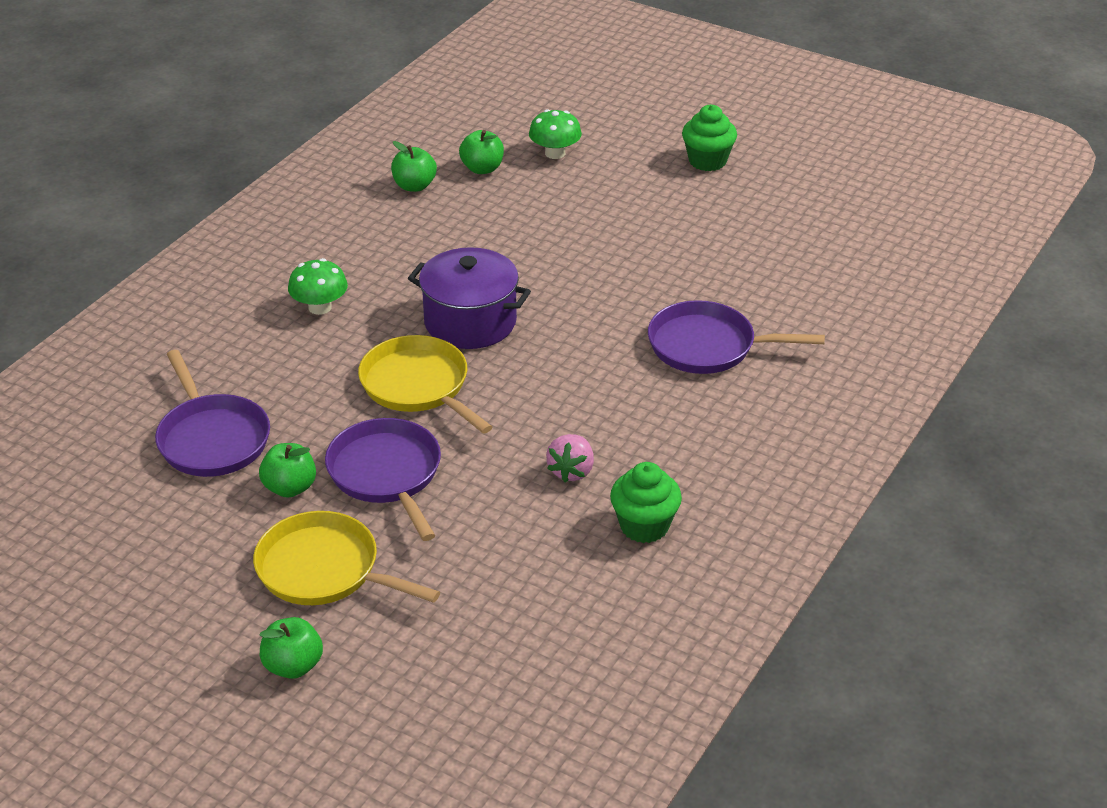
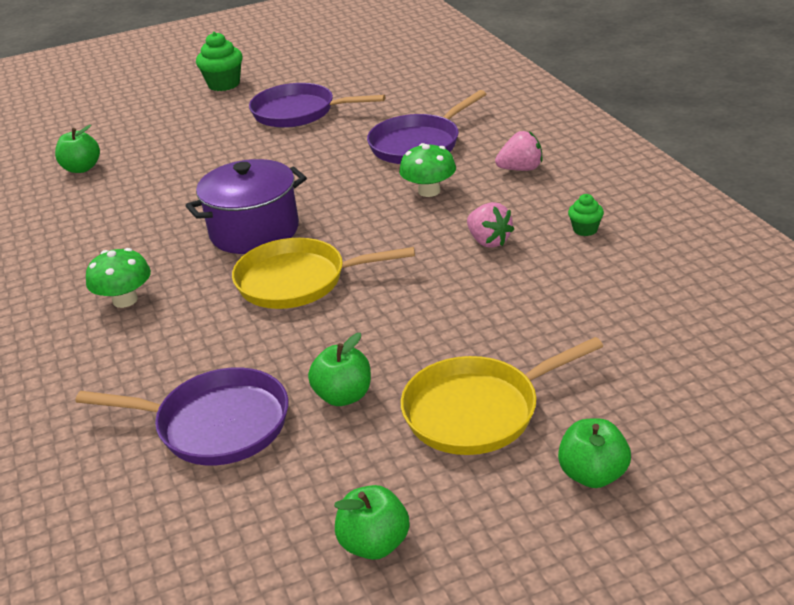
camera: 50 degrees left, 5 degrees down
purple pan [325,418,441,541] -> purple pan moved to [249,83,385,128]
green apple [391,141,437,192] -> green apple moved to [334,485,410,560]
green mushroom [529,109,582,159] -> green mushroom moved to [399,143,456,197]
green cupcake [610,462,682,543] -> green cupcake [568,194,604,236], size x0.55
none -> pink strawberry [495,131,542,171]

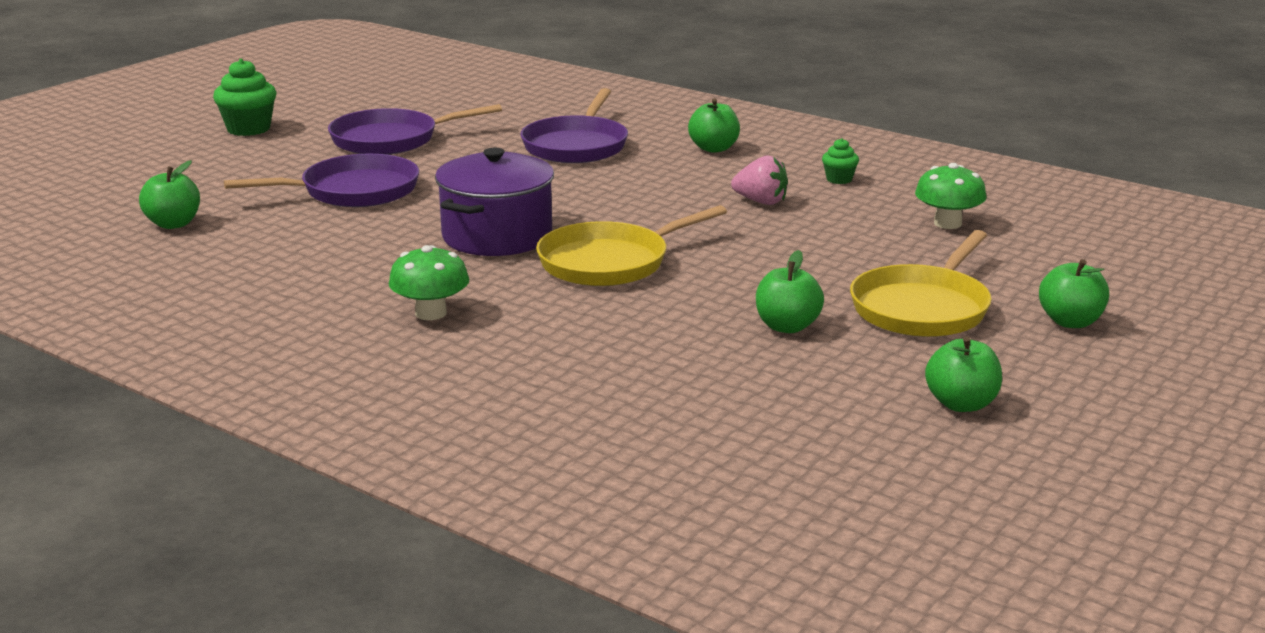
camera: 35 degrees left, 10 degrees down
purple pan [75,367,288,465] -> purple pan moved to [224,154,419,207]
green mushroom [399,143,456,197] -> green mushroom moved to [915,163,986,229]
pink strawberry [495,131,542,171] -> green apple [688,98,740,153]

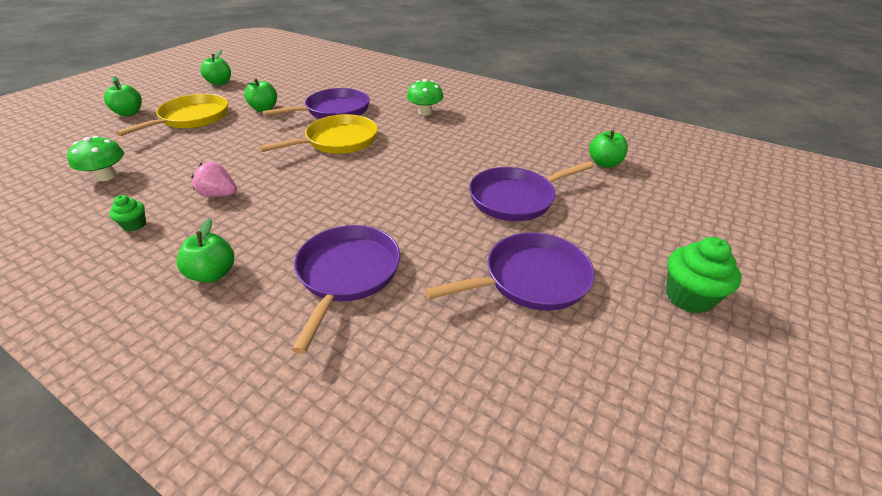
camera: 175 degrees right, 15 degrees up
purple pot [435,148,554,256] -> none
none -> purple pan [263,88,370,119]

